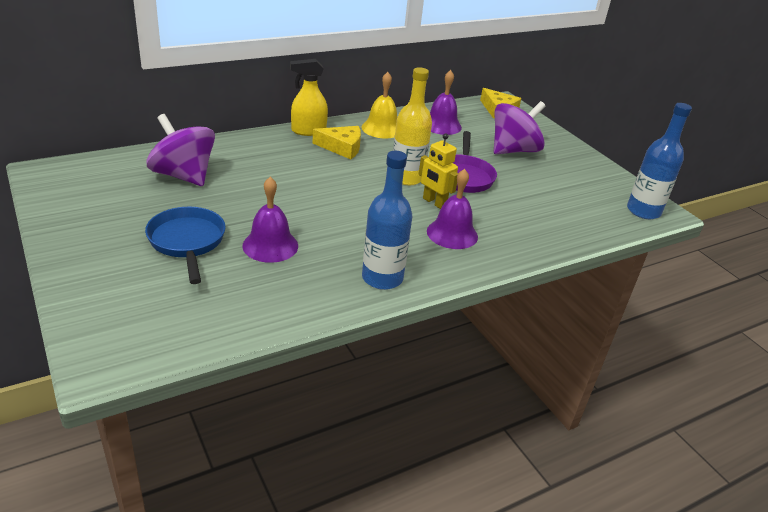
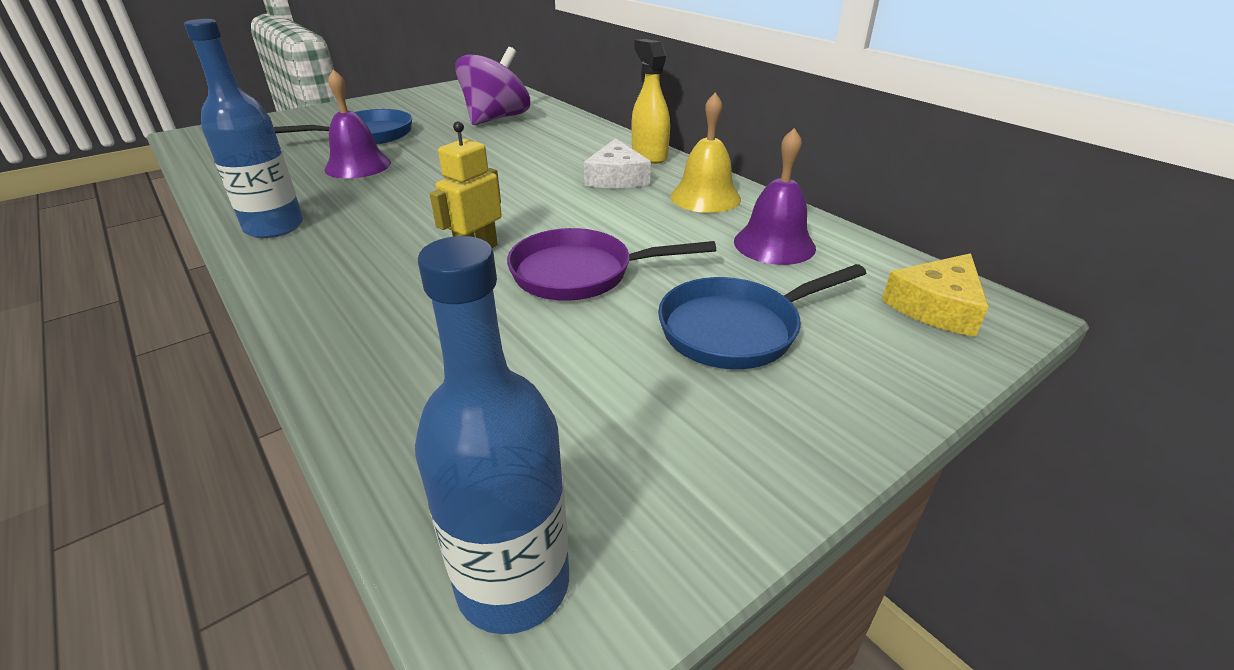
camera: 85 degrees right, 0 degrees up
yellow cheese [313,126,361,159] -> white cheese [584,138,651,188]
yellow bottle [393,67,432,185] -> none
purple bell [427,169,478,249] -> none
purple spinning top [494,101,546,154] -> blue pan [658,264,866,369]

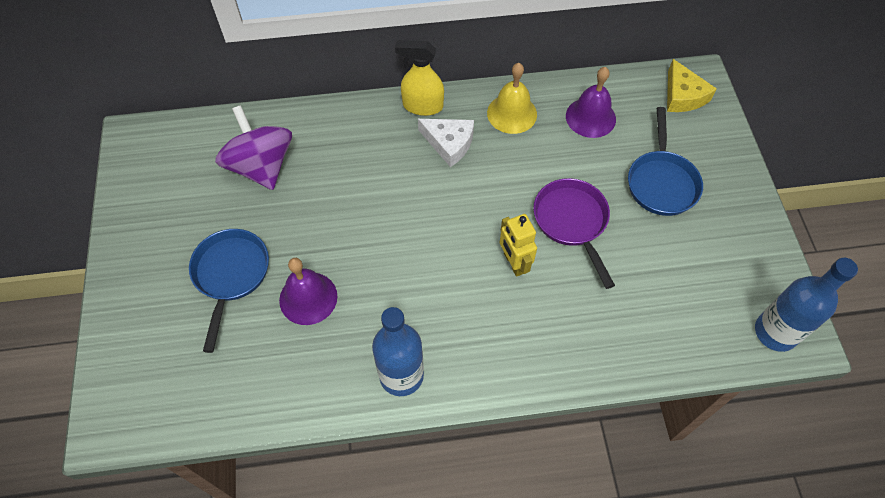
camera: 60 degrees left, 25 degrees up
purple pan [507,228,716,301] -> purple pan turned 135 degrees clockwise [533,178,615,289]

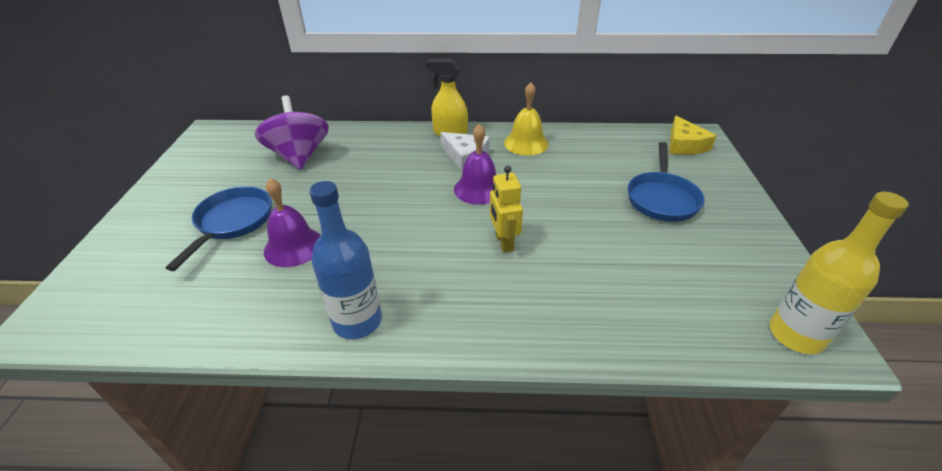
camera: 10 degrees right, 20 degrees down
purple pan [533,178,615,289] -> none
purple bell [566,67,616,138] -> purple bell moved to [454,124,496,205]
blue bottle [755,258,858,352] -> yellow bottle [770,191,909,354]

